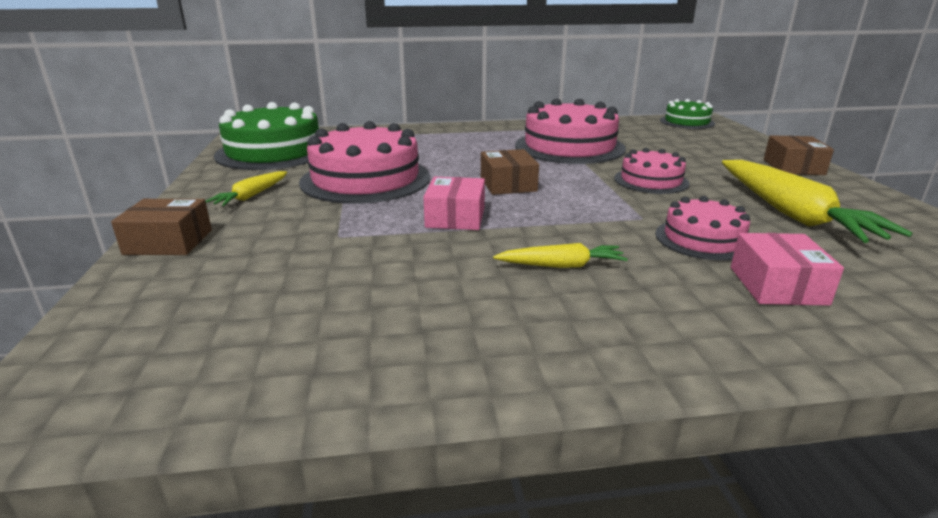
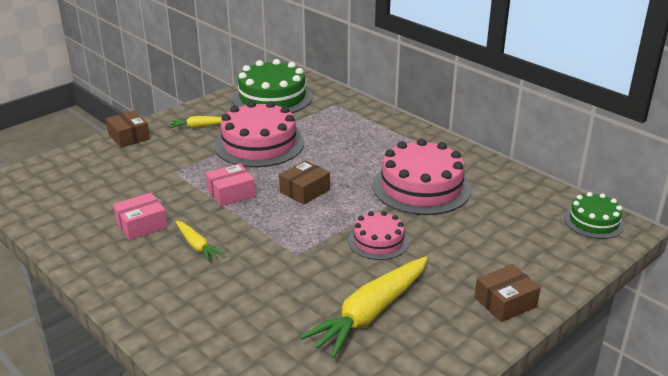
camera: 55 degrees right, 5 degrees up
pink cake [655,196,750,261] -> none
pink box [731,233,844,306] -> pink box moved to [113,193,168,240]

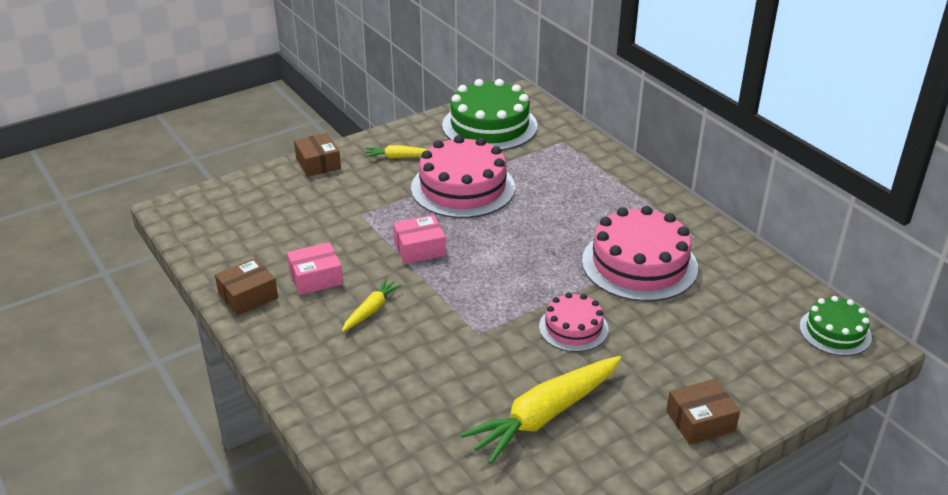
camera: 10 degrees right, 5 degrees up
yellow carrot [175,221,225,262] -> yellow carrot turned 120 degrees counterclockwise [342,278,402,332]
brown box [279,160,330,205] -> brown box moved to [215,258,278,315]

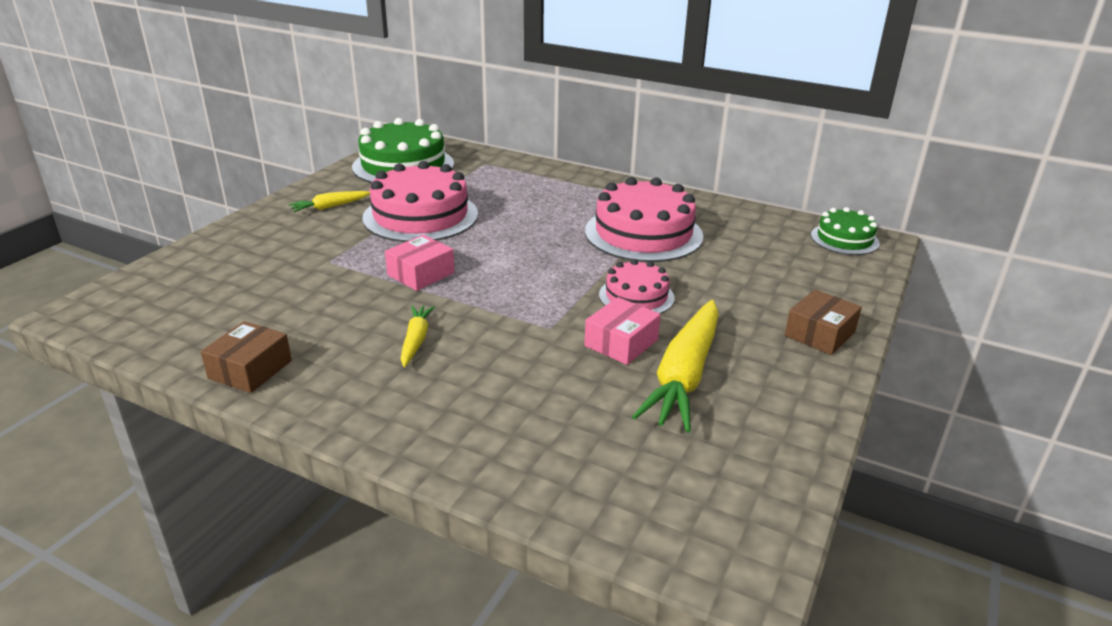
camera: 30 degrees left, 5 degrees down
pink box [287,242,343,295] -> pink box moved to [584,297,661,365]
brown box [294,133,341,177] -> none

